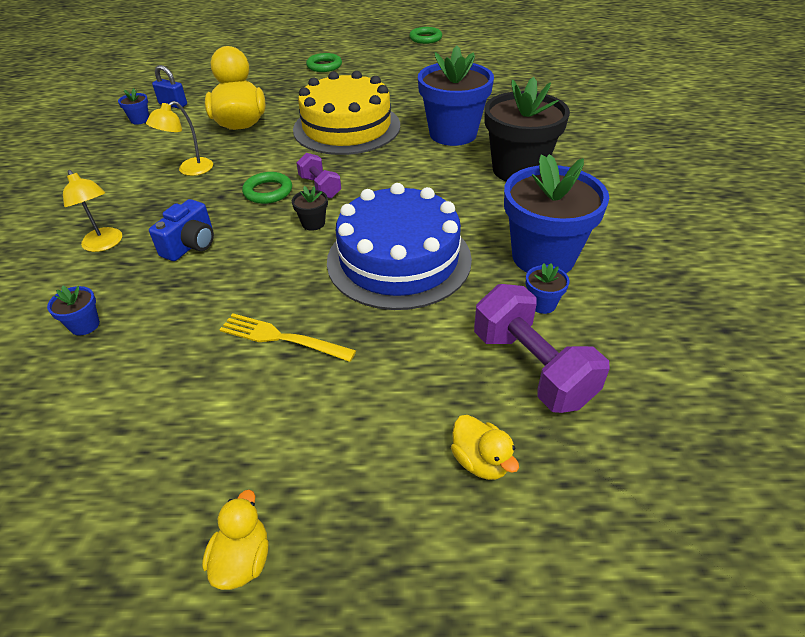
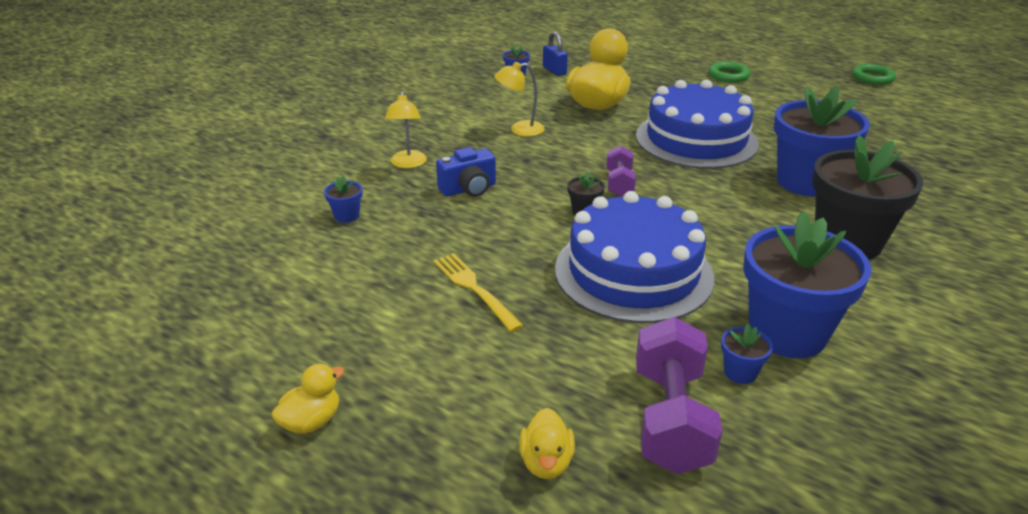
camera: 35 degrees right, 10 degrees down
green ring [242,172,292,204] -> none
yellow cake [293,71,400,155] -> blue cake [636,79,759,169]

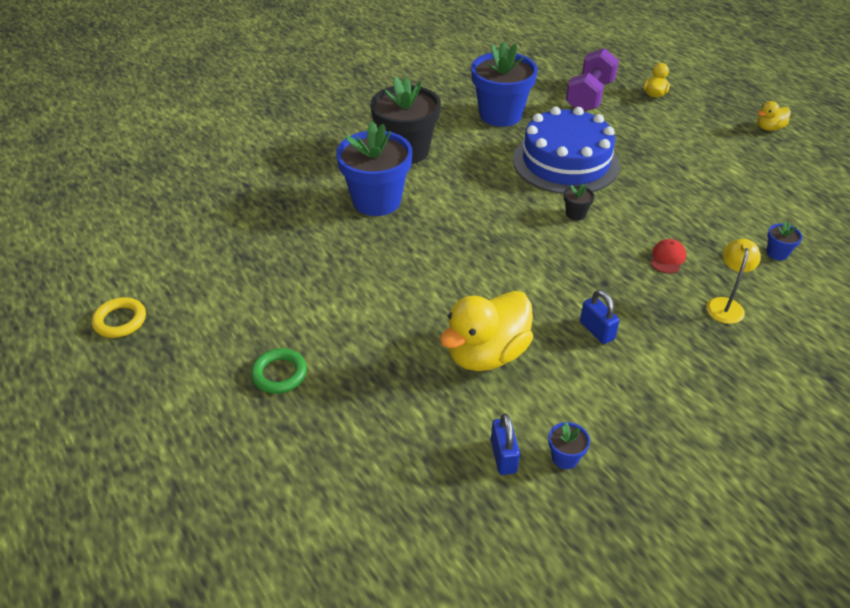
camera: 160 degrees left, 10 degrees up
yellow fork [433,253,523,332] -> none
blue camera [436,147,496,197] -> red cap [651,239,686,273]
yellow lamp [494,62,545,136] -> blue padlock [580,290,620,344]
purple dumbbell [606,146,636,197] -> none
blue cake [636,79,759,169] -> none
blue flower pot [721,324,773,384] -> none
green ring [852,64,896,85] -> yellow ring [92,297,146,338]

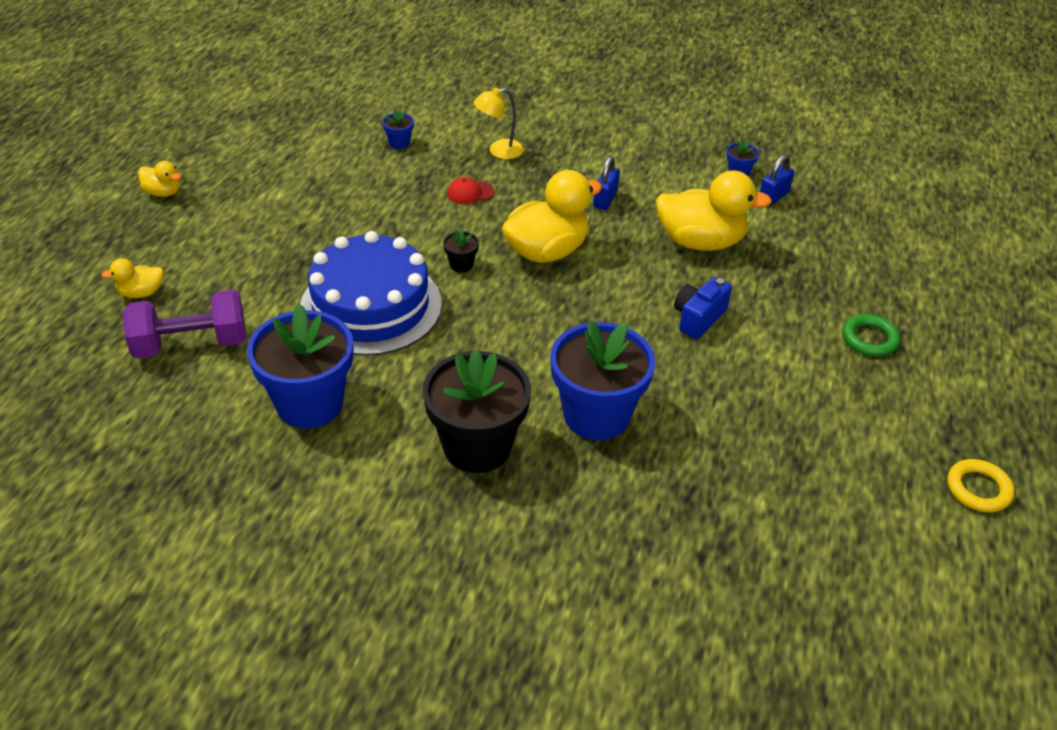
camera: 130 degrees left, 0 degrees up
none -> yellow duck [502,170,602,263]
none -> blue camera [674,277,732,339]

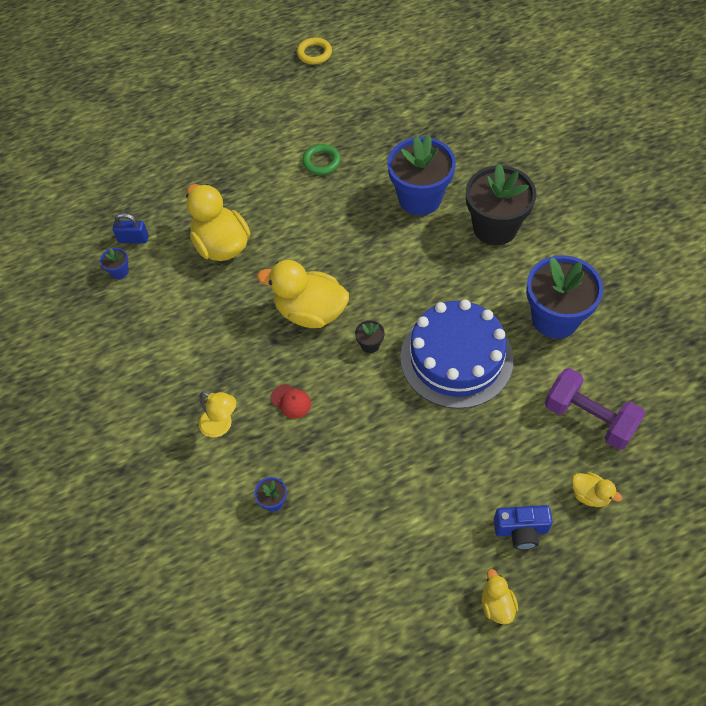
camera: 125 degrees left, 15 degrees up
blue padlock [593,157,620,210] -> none
blue camera [674,277,732,339] -> blue camera moved to [494,505,552,550]
green ring [842,314,900,357] -> green ring moved to [302,144,341,175]

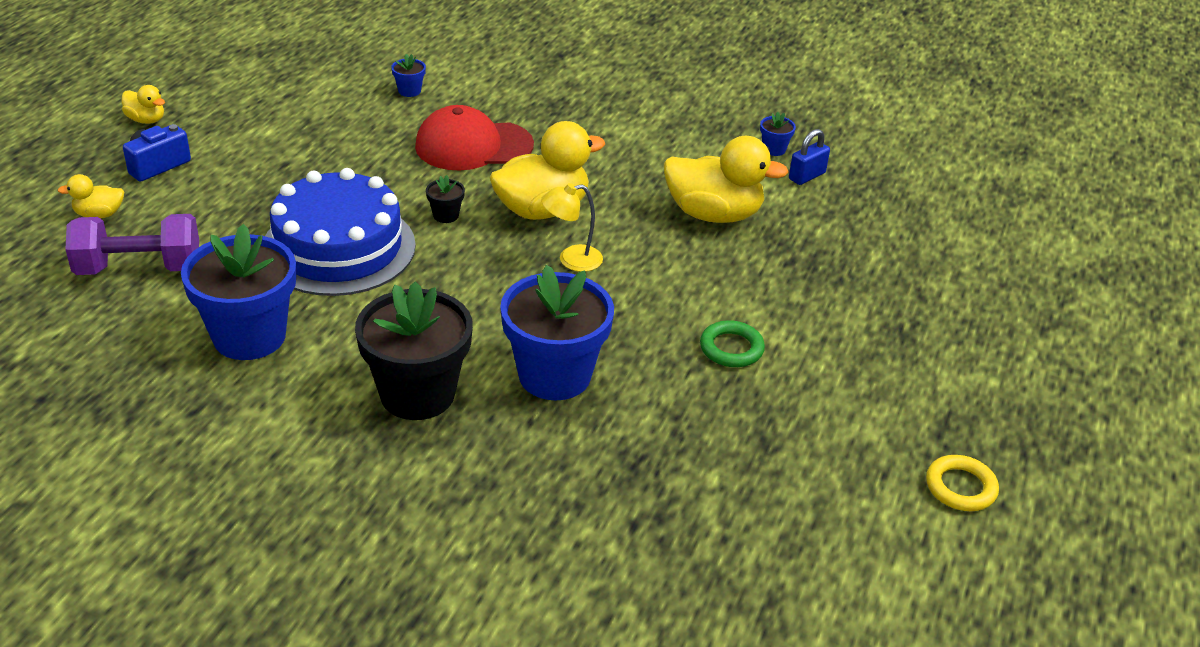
camera: 130 degrees right, 20 degrees down
yellow lamp [199,392,236,438] -> yellow lamp moved to [541,183,603,272]
red cap [271,384,311,419] -> red cap [415,105,534,171], size x2.29

